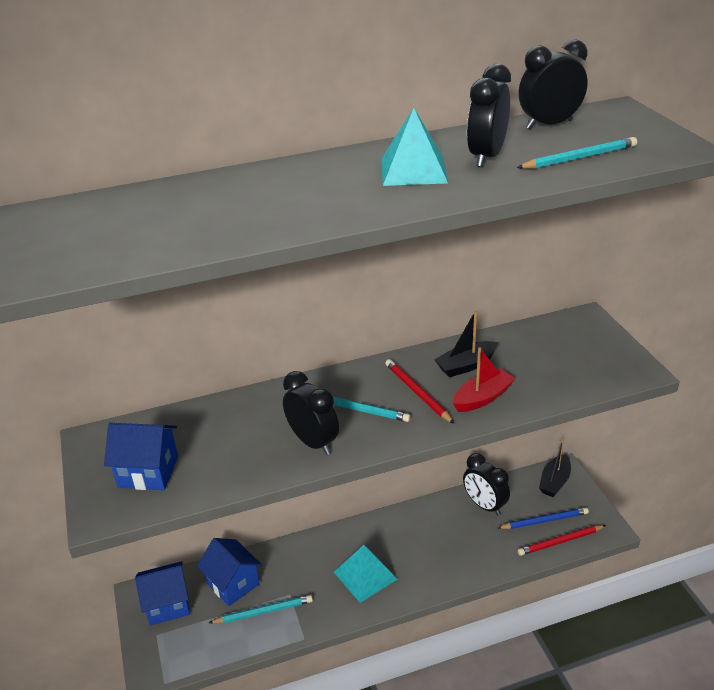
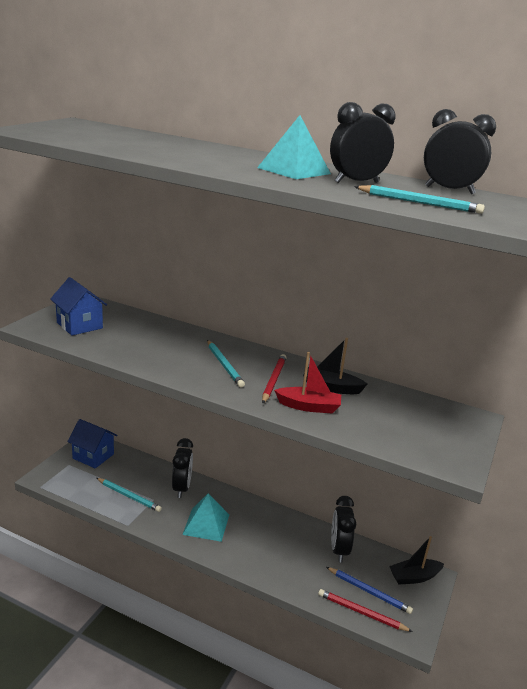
camera: 40 degrees right, 10 degrees down
blue house [197,538,262,606] -> none
black clock [283,371,339,455] -> black clock moved to [172,438,193,498]

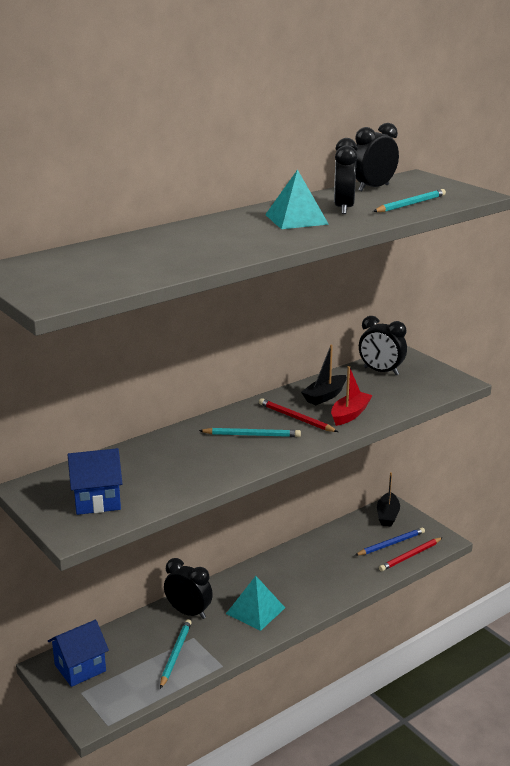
camera: 60 degrees left, 0 degrees up
turquoise pencil [97,478,162,512] -> turquoise pencil turned 45 degrees counterclockwise [160,619,192,689]
black clock [331,496,356,562] -> black clock moved to [359,316,407,376]

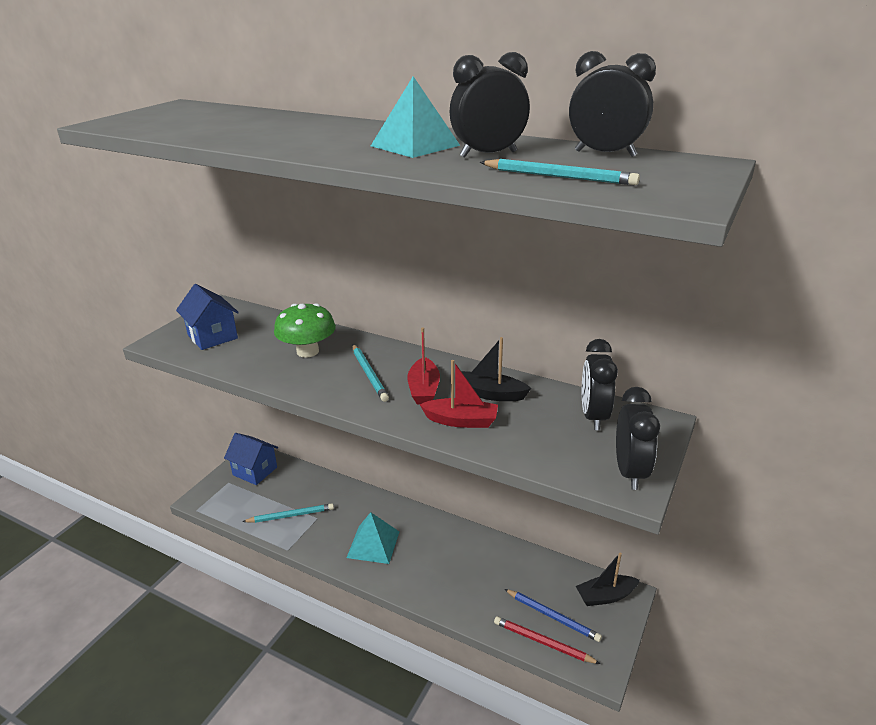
camera: 65 degrees right, 5 degrees up
black clock [164,558,213,619] -> black clock moved to [616,387,660,490]
red pencil [259,398,338,432] -> red boat [407,327,440,405]
none -> green mushroom [274,303,336,358]

